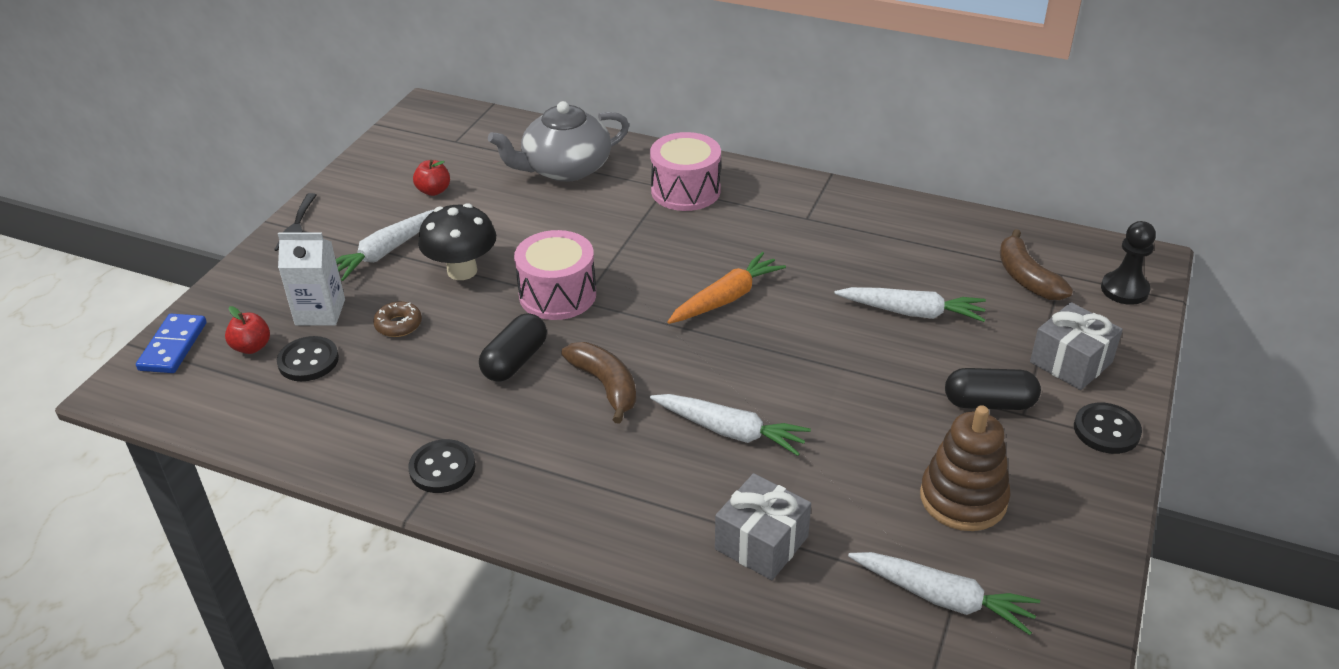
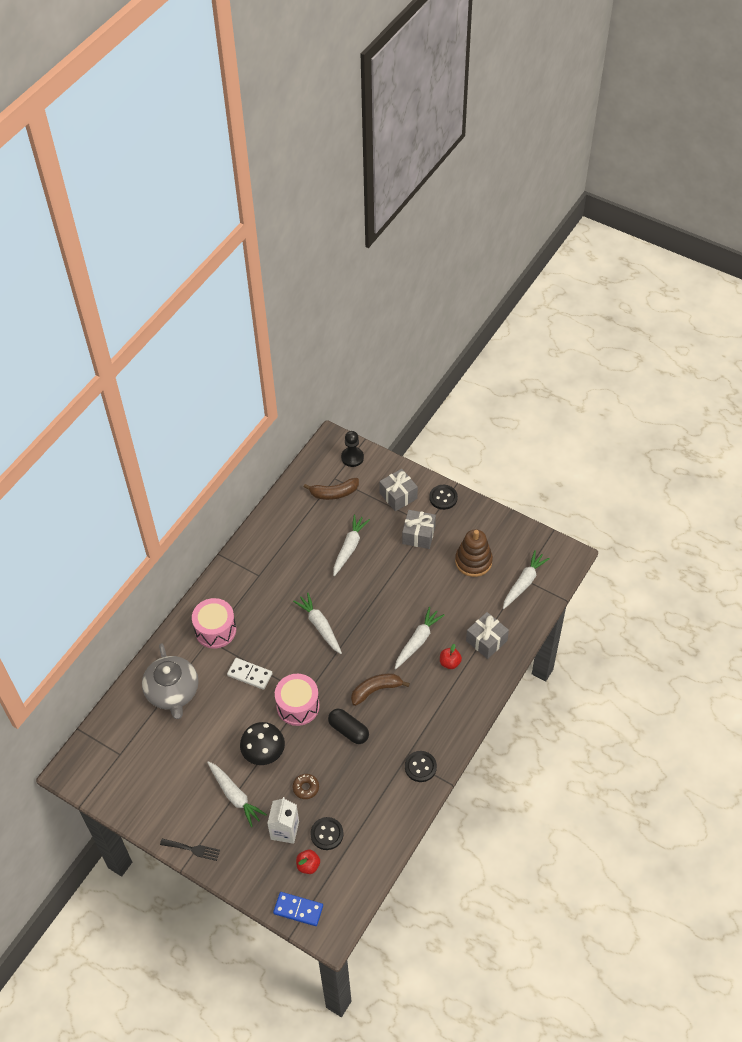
camera: 80 degrees left, 15 degrees up
red apple [413,160,450,196] -> red apple moved to [440,644,462,669]
orange carrot [667,252,786,324] -> white carrot [293,593,342,654]
black capsule [945,368,1041,410] -> grey gift [402,510,436,549]
none -> white domino [227,658,273,690]

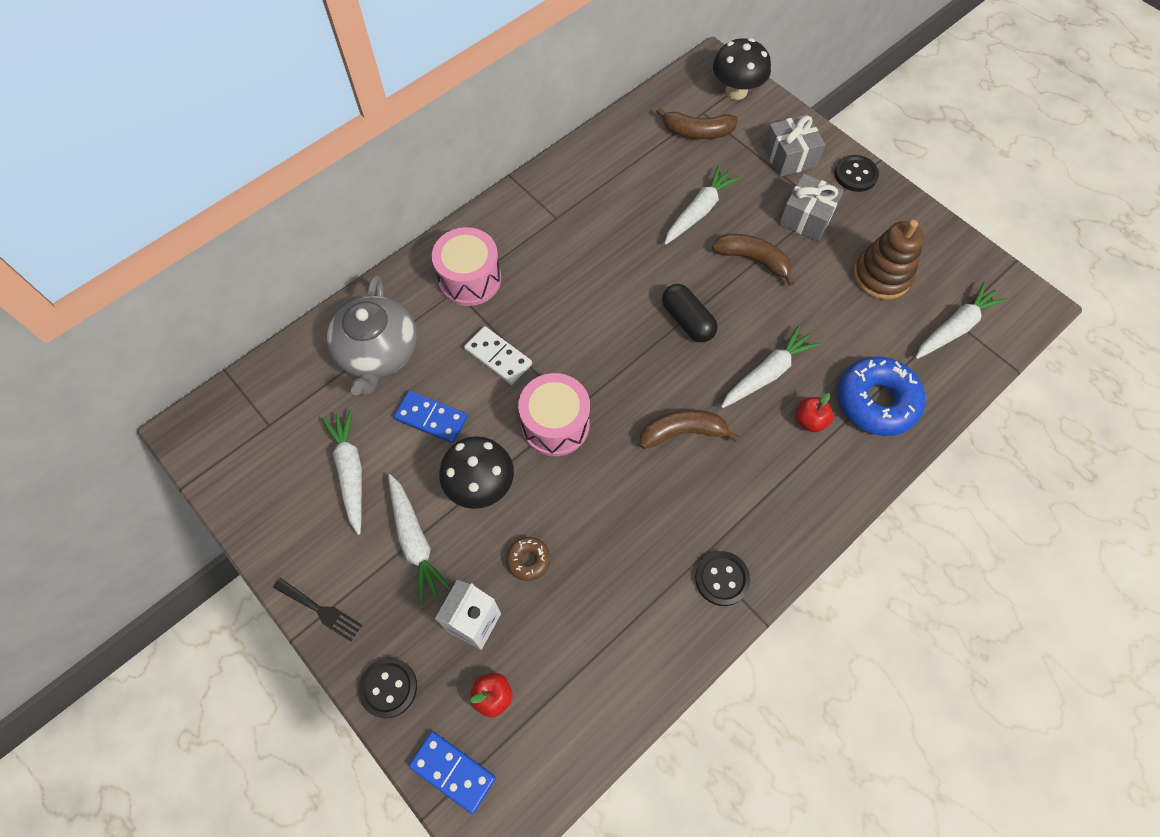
camera: 15 degrees right, 10 degrees up
white carrot [293,593,342,654] -> white carrot moved to [322,410,362,535]
black button [310,817,344,850] -> black button moved to [358,658,417,718]
black capsule [328,709,369,744] -> black capsule moved to [662,284,718,342]
black pawn [341,431,364,467] -> black mushroom [713,38,771,100]
grey gift [466,612,509,659] -> blue donut [838,357,925,436]
none -> blue domino [394,391,468,443]
none -> brown banana [712,234,795,286]

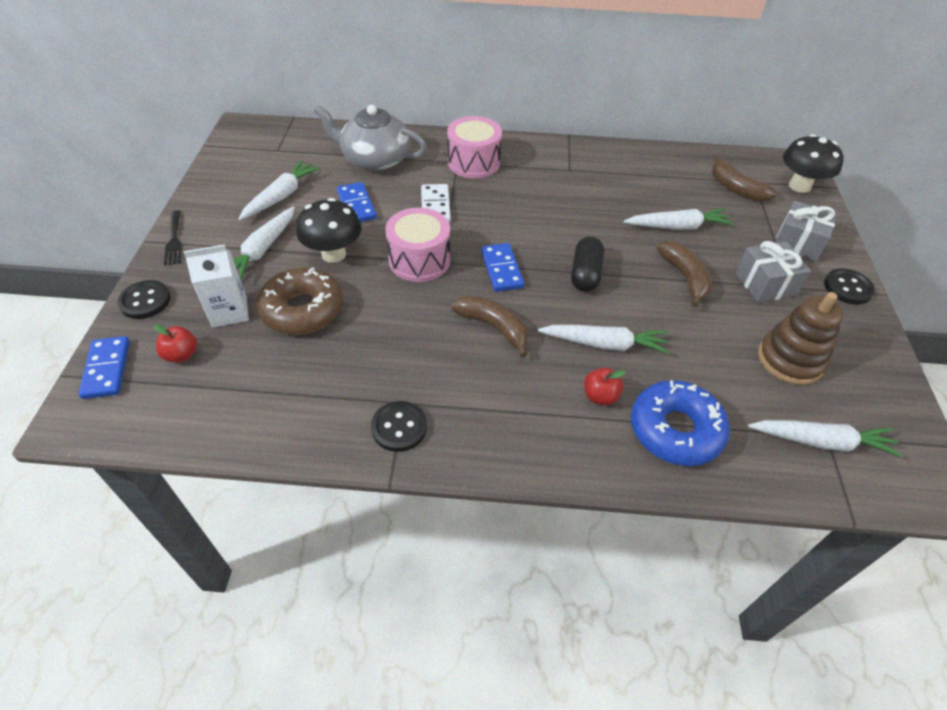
camera: 45 degrees right, 15 degrees down
grey teapot [327,275,417,396] -> grey teapot turned 60 degrees clockwise [314,105,427,171]
brown donut [506,537,550,581] -> brown donut [257,267,343,335], size x2.08
none -> blue domino [481,243,524,292]

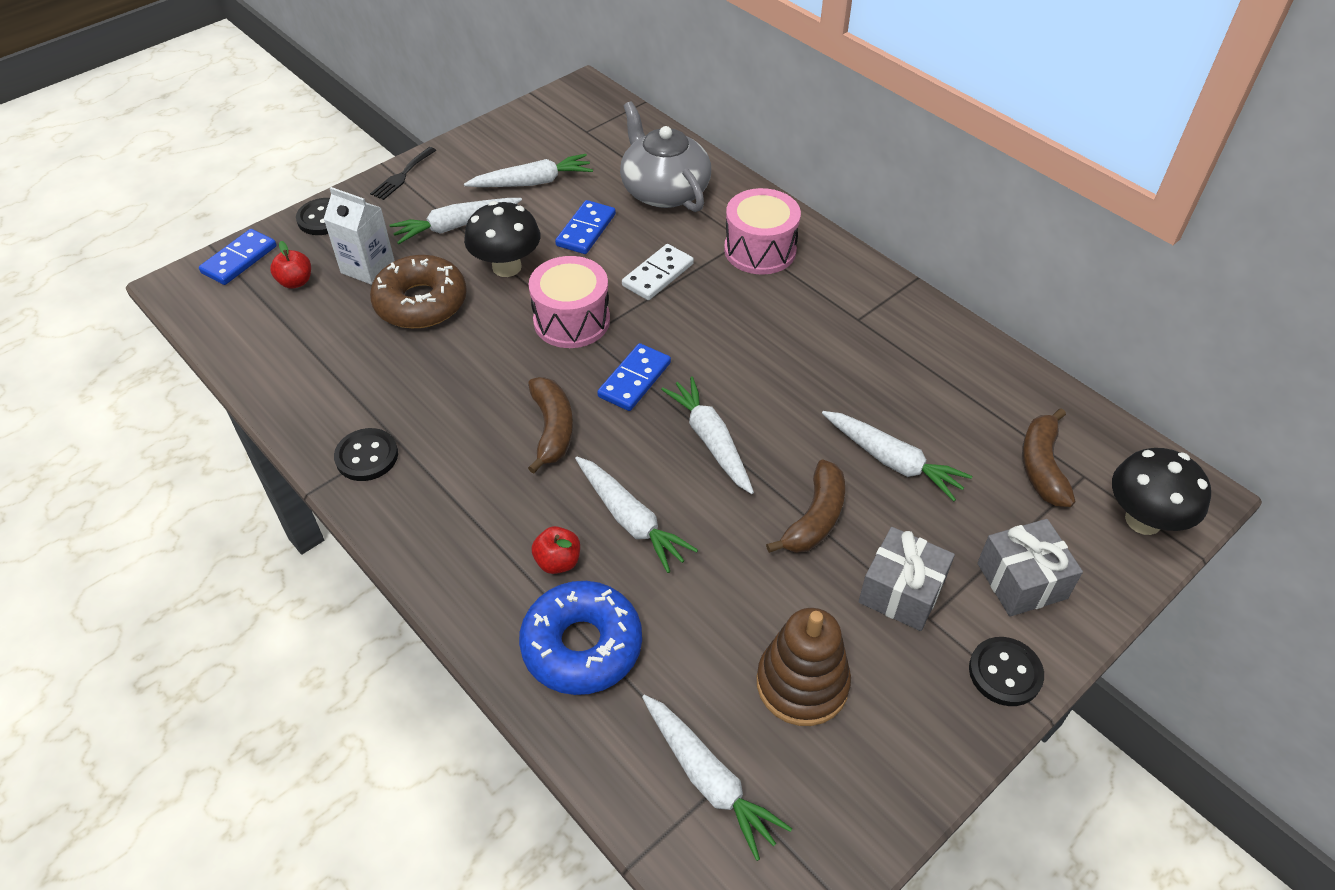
camera: 45 degrees right, 0 degrees up
black capsule [571,236,604,292] -> white carrot [661,376,754,494]

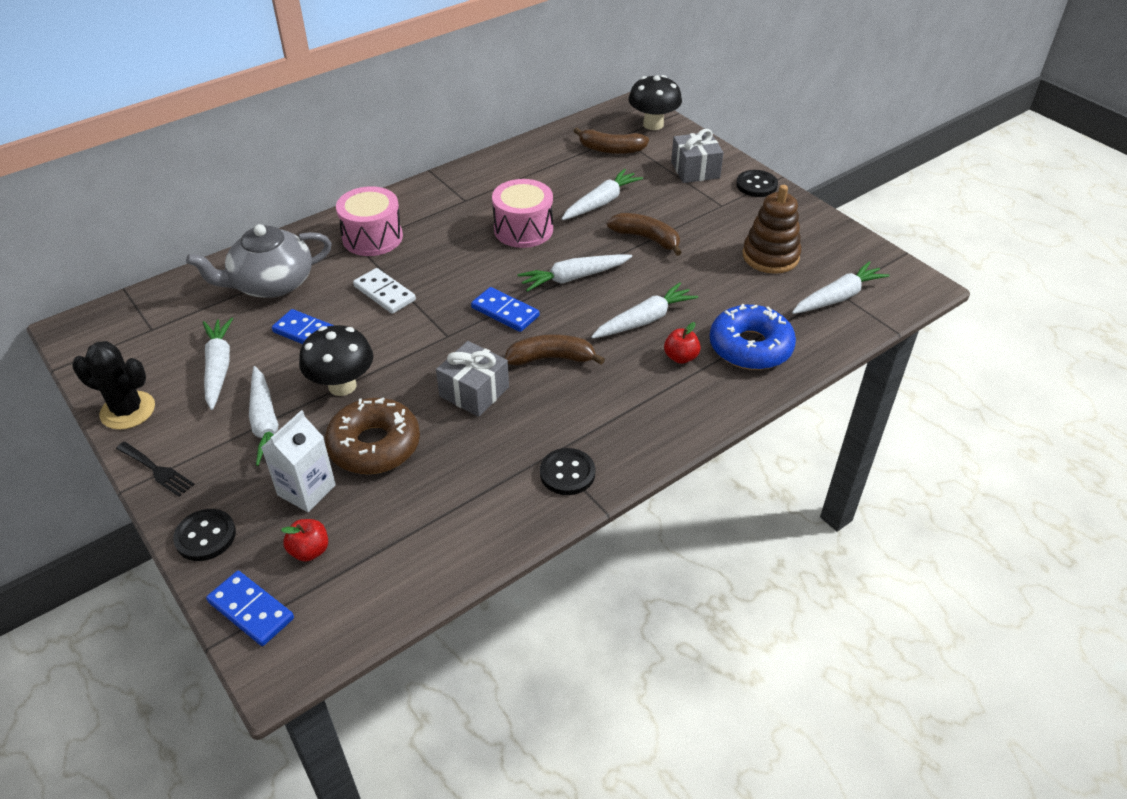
camera: 85 degrees left, 5 degrees down
pink drum [528,256,610,348] -> pink drum moved to [492,179,553,248]
grey gift [859,527,955,631] -> grey gift moved to [436,341,509,417]
none -> black cactus [72,341,155,430]

